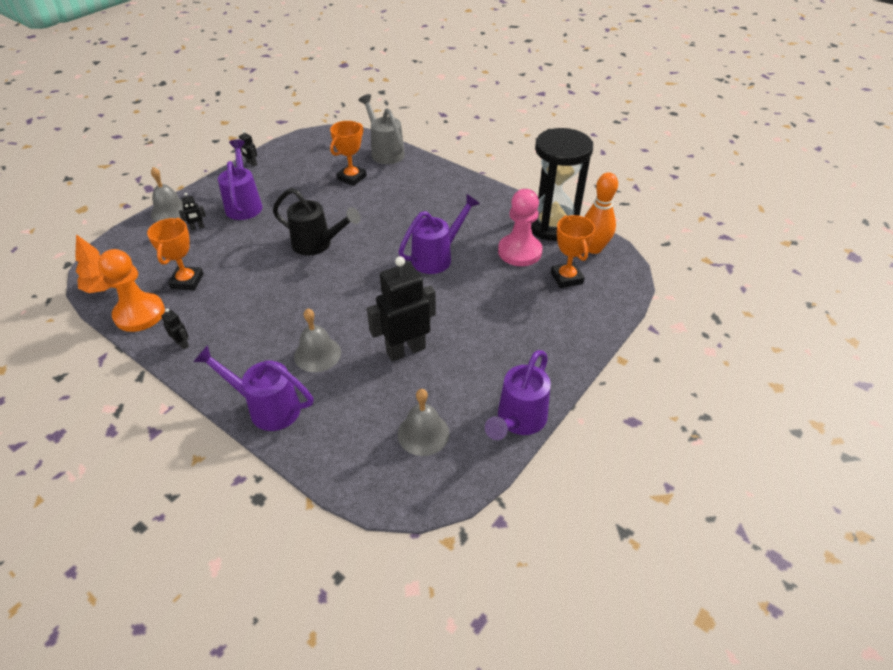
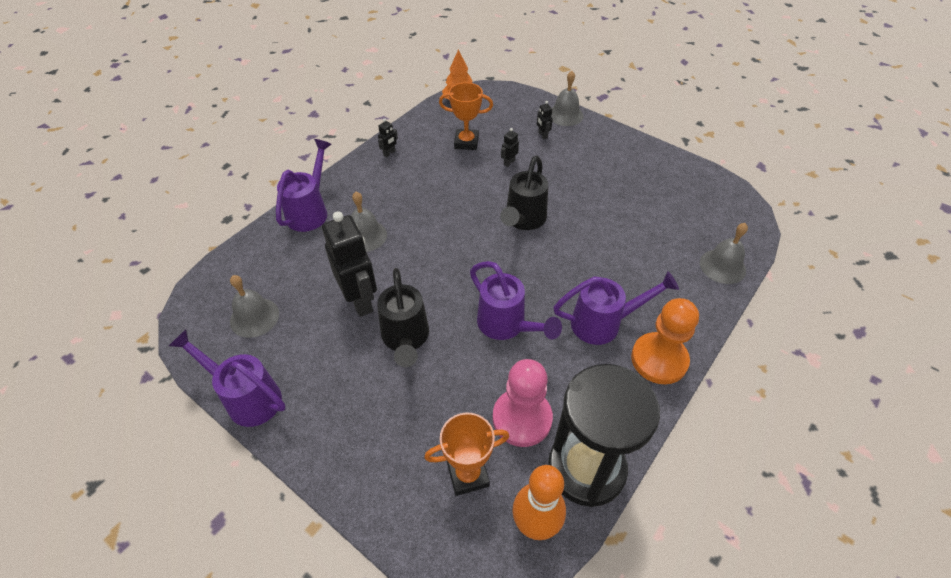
camera: 90 degrees right, 5 degrees up
orange pawn [98,249,165,332] -> orange pawn moved to [631,298,699,384]
purple watering can [218,140,263,220] -> purple watering can moved to [553,271,679,345]
black robot [239,130,257,166] -> black robot moved to [501,128,519,167]
orange trophy [330,121,367,186] -> none
grey watering can [359,94,405,164] -> grey bell [700,223,748,284]
none -> black watering can [377,268,429,367]

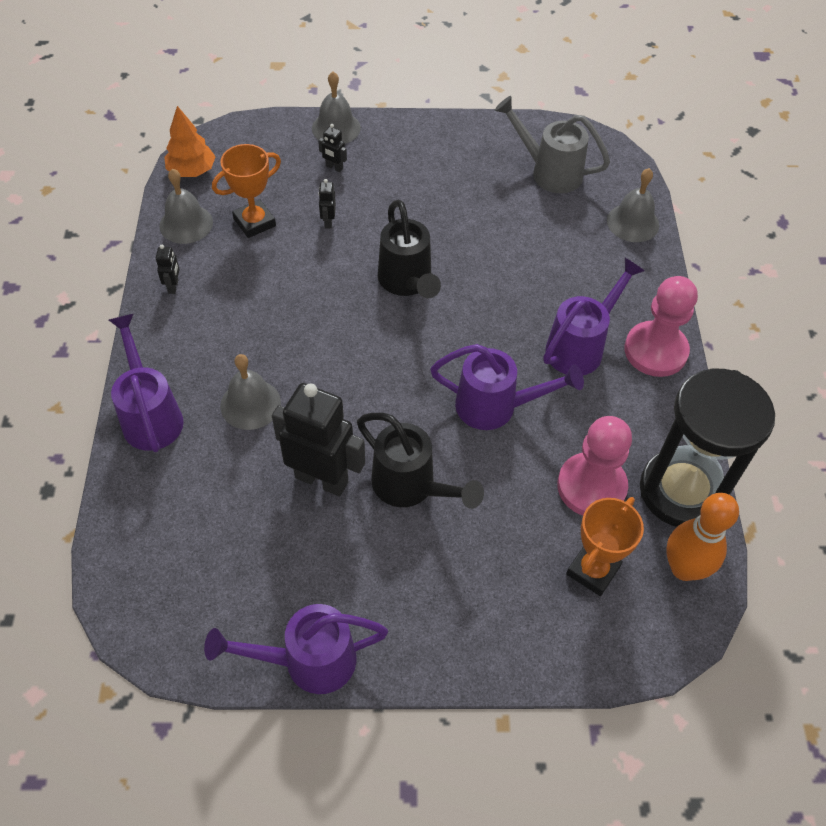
camera: 40 degrees left, 5 degrees up
grey bell [230,275,279,338] -> grey bell moved to [159,169,213,244]
orange pawn [631,298,699,384] -> pink pawn [624,276,698,377]
none -> grey watering can [494,96,610,193]

